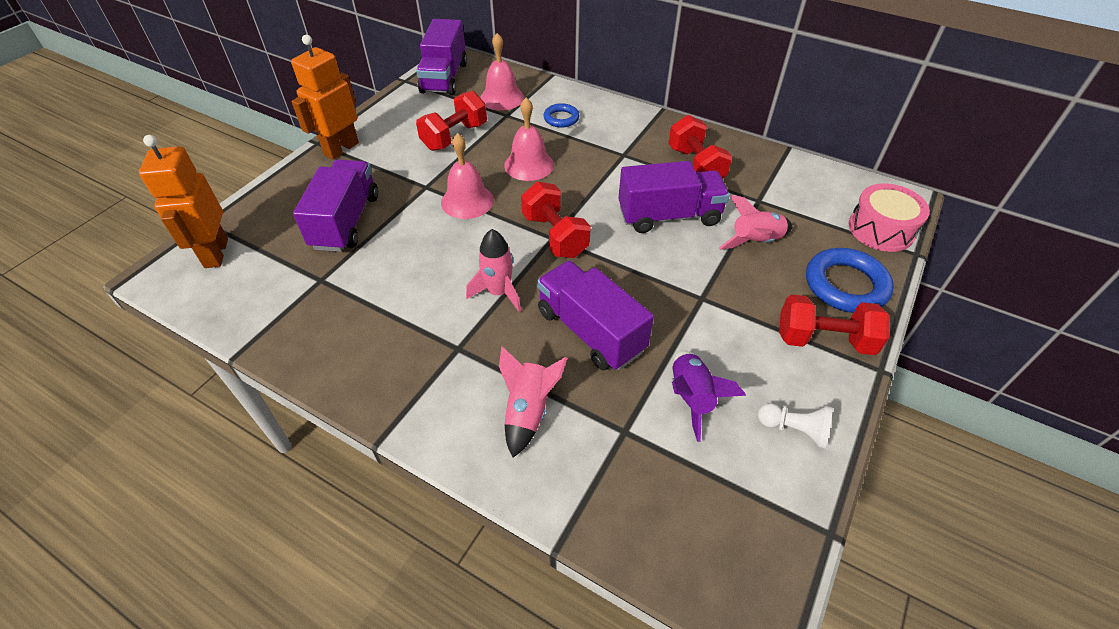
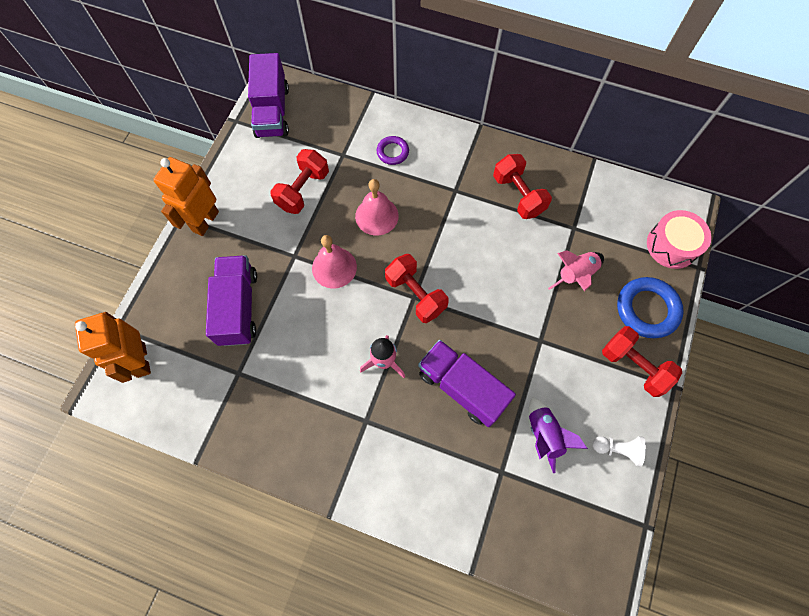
camera: 10 degrees left, 20 degrees up
pink bell [480,33,524,111] -> none
pink rocket [499,346,567,457] -> none
blue ring [543,103,579,128] -> purple ring [377,136,409,165]
purple truck [618,161,730,233] -> none
red dumbbell [779,294,890,355] -> red dumbbell turned 45 degrees clockwise [602,326,682,397]

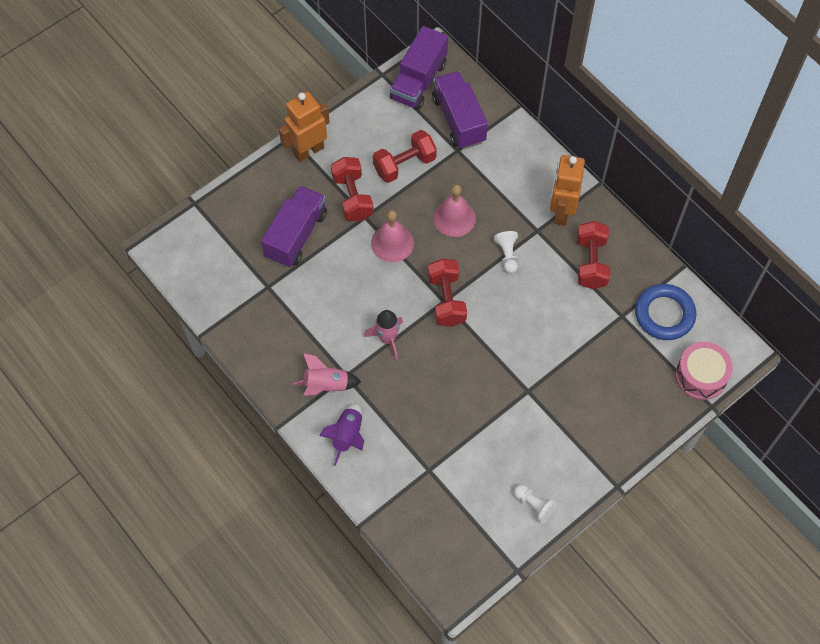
camera: 30 degrees right, 5 degrees down
orange robot [75,312,151,383] -> orange robot moved to [550,155,585,226]
purple ring [377,136,409,165] -> none
purple truck [418,340,516,427] -> purple truck moved to [432,71,488,149]
purple rocket [529,397,588,473] -> purple rocket moved to [319,403,364,466]
pink rocket [548,251,604,291] -> pink rocket moved to [293,353,361,396]
red dumbbell [602,326,682,397] -> red dumbbell moved to [331,157,374,221]
blue ring [617,277,684,338] -> blue ring moved to [635,284,696,340]
none -> white pawn [493,231,518,274]

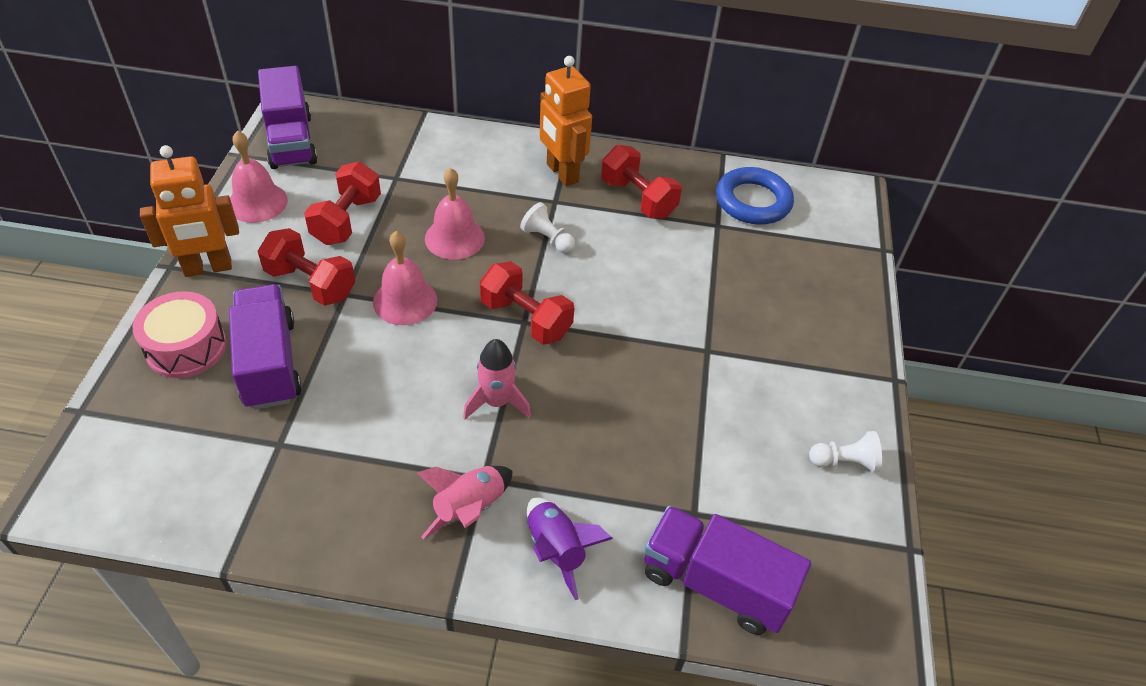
camera: 45 degrees left, 15 degrees down
orange robot [279,91,330,162] -> orange robot turned 120 degrees counterclockwise [140,145,239,277]
purple truck [432,71,488,149] -> purple truck moved to [644,506,811,635]
pink drum [675,342,733,400] -> pink drum moved to [133,291,227,378]
none -> pink bell [230,131,288,223]

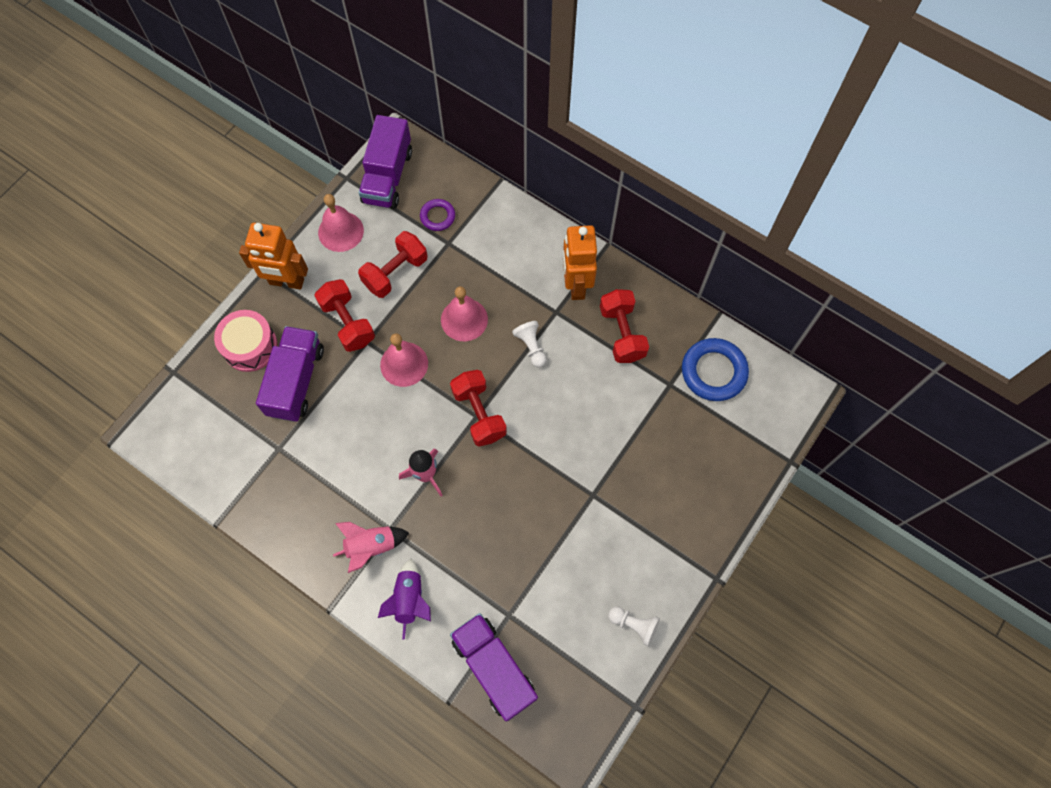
camera: 30 degrees right, 20 degrees up
none -> purple ring [420,199,455,231]

